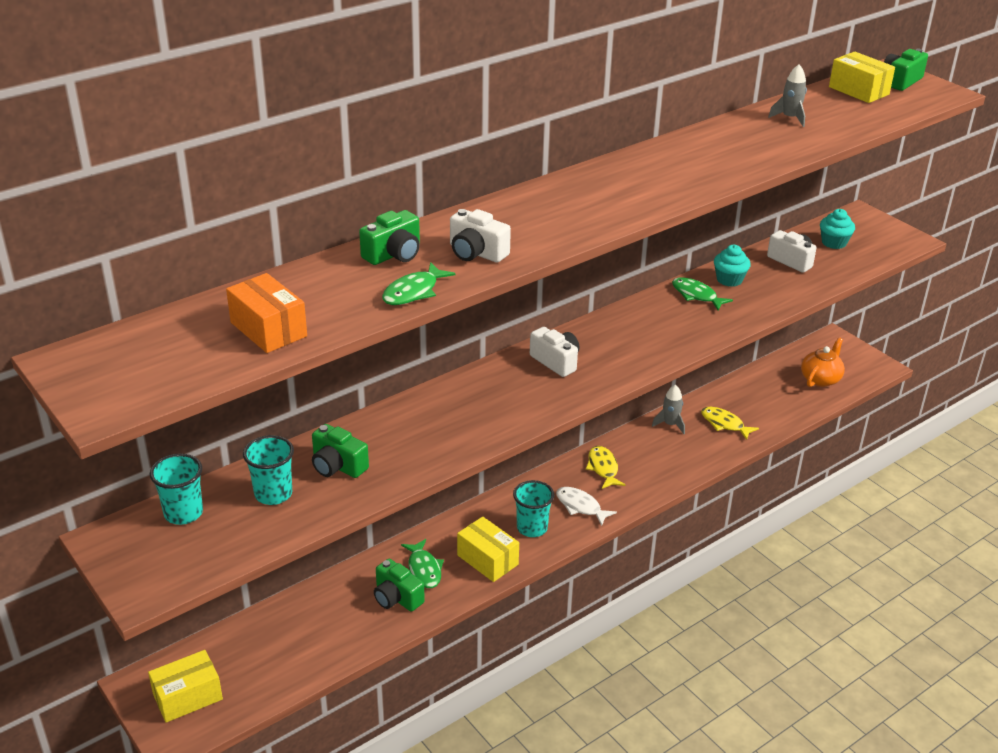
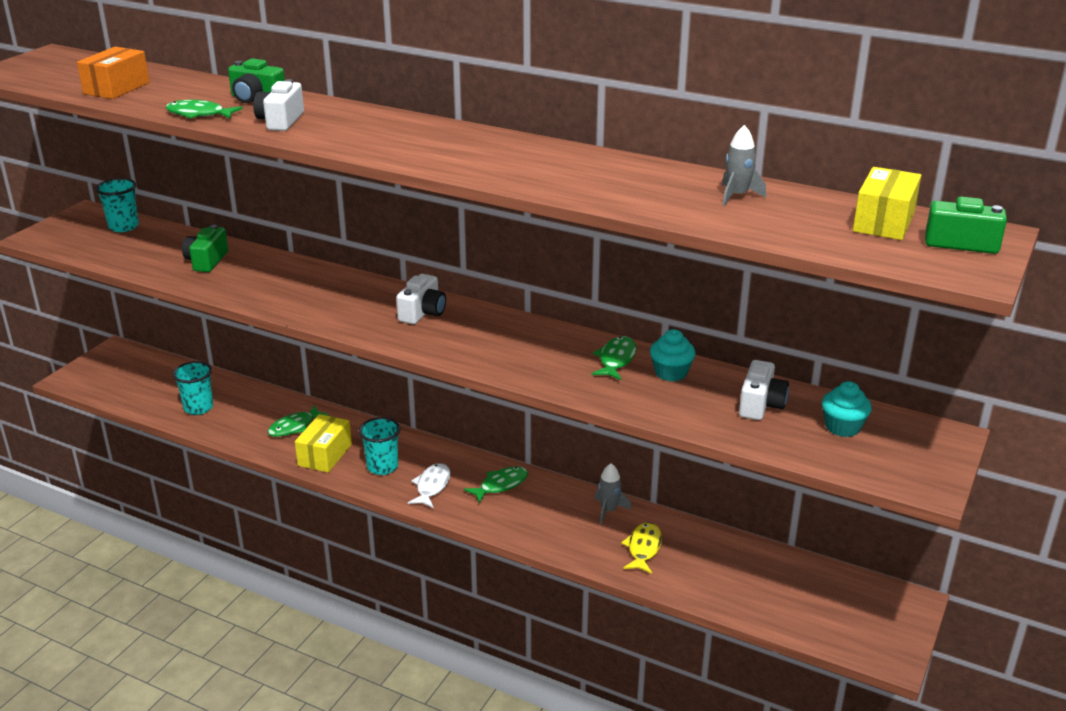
camera: 65 degrees right, 5 degrees down
yellow box [148,650,223,723] -> none
turquoise cup [243,435,294,505] -> turquoise cup moved to [172,361,213,415]
green camera [374,559,425,612] -> none
yellow fish [586,446,625,489] -> green fish [464,466,528,503]
orange teapot [801,337,845,387] -> none

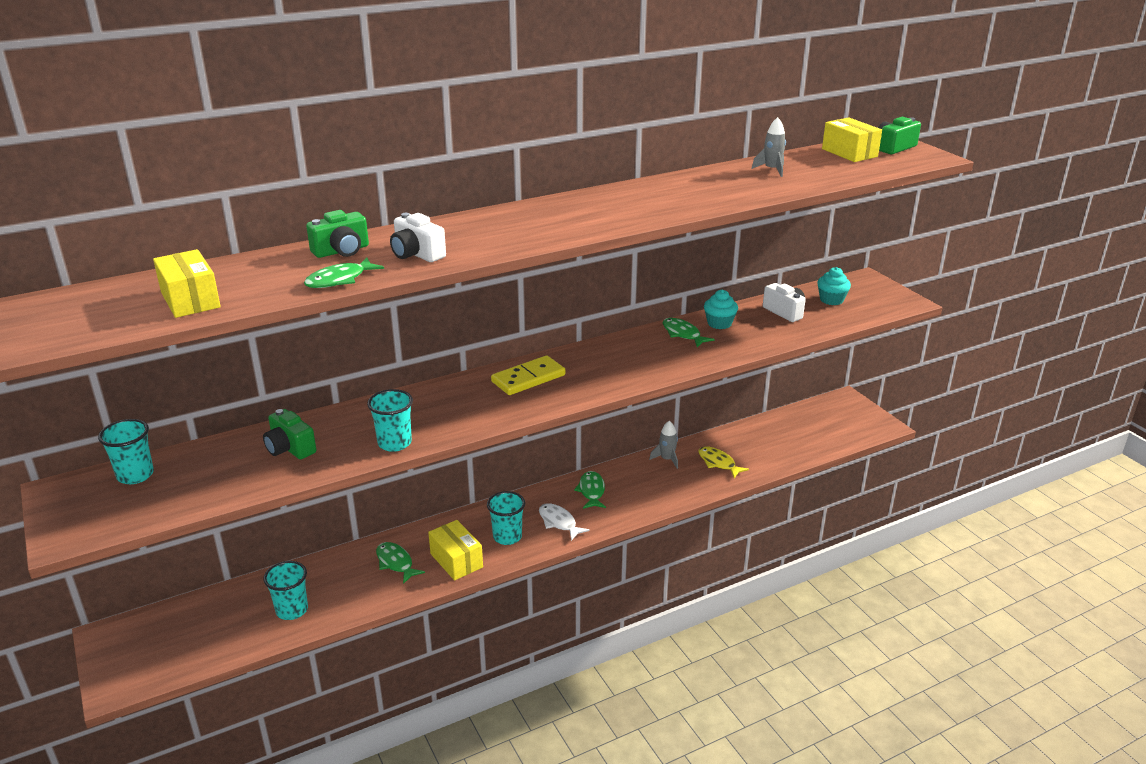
camera: 55 degrees left, 0 degrees up
orange box [77,47,150,99] -> yellow box [153,249,221,318]
green fish [268,405,329,437] -> green fish turned 150 degrees clockwise [376,542,425,584]
white camera [396,274,446,324] -> yellow domino [491,355,566,395]
none -> turquoise cup [367,389,413,452]

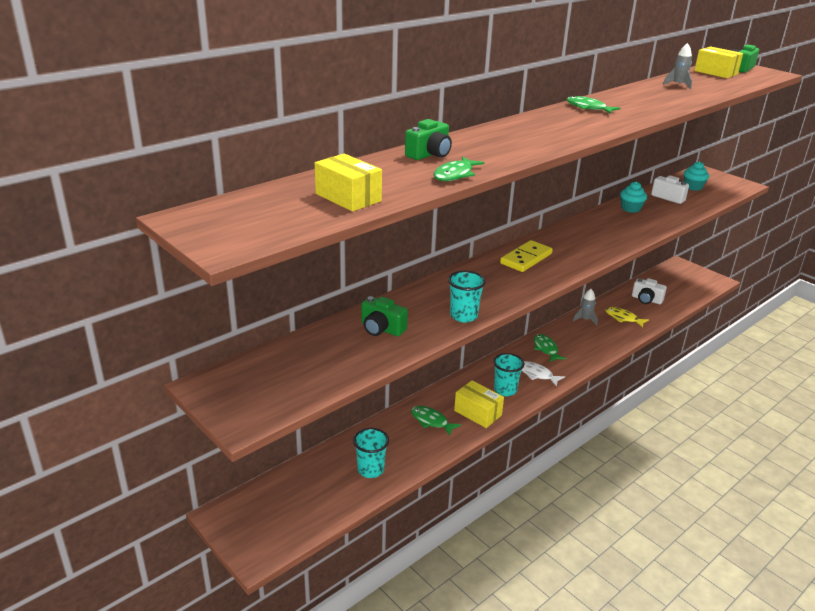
camera: 15 degrees left, 0 degrees up
turquoise cup [98,419,154,484] -> none
white camera [390,213,446,262] -> white camera moved to [632,278,667,304]
green fish [663,318,715,347] -> green fish moved to [566,96,620,114]

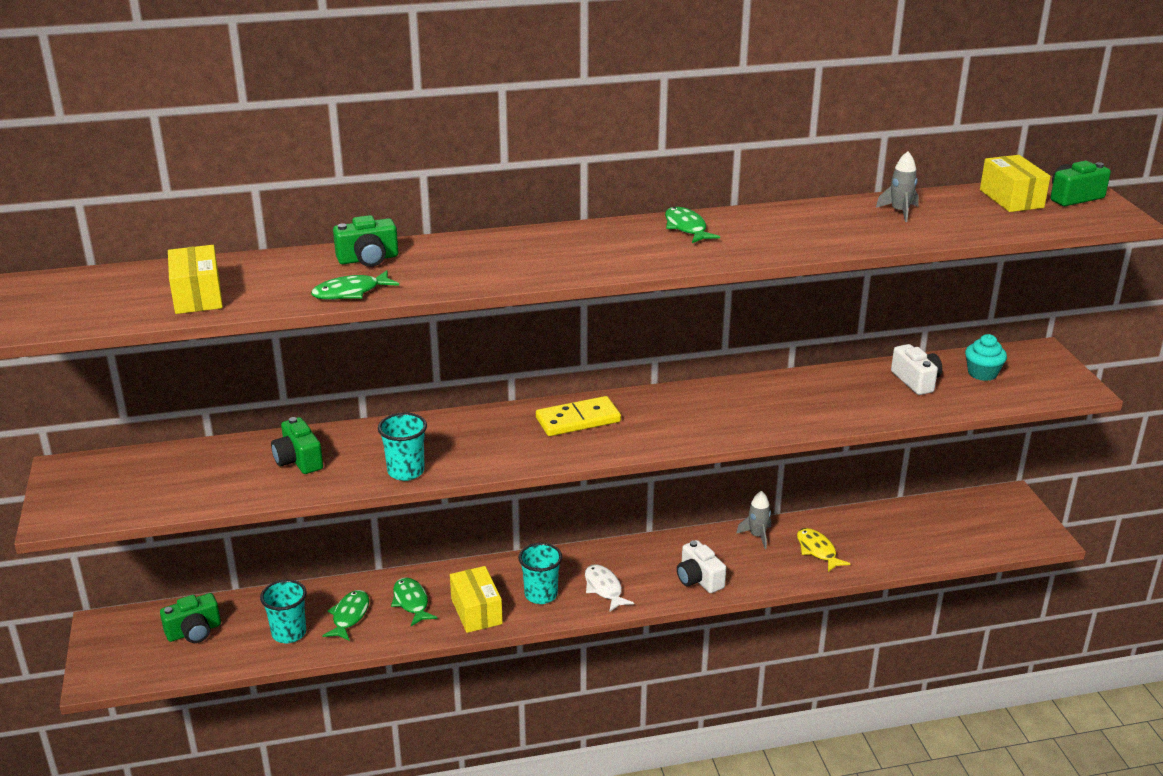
camera: 30 degrees right, 0 degrees up
green fish [534,334,566,362] -> green fish moved to [323,590,369,641]
turquoise cupcake [620,182,647,213] -> none
white camera [632,278,667,304] -> white camera moved to [677,540,726,593]
none -> green camera [160,593,221,643]

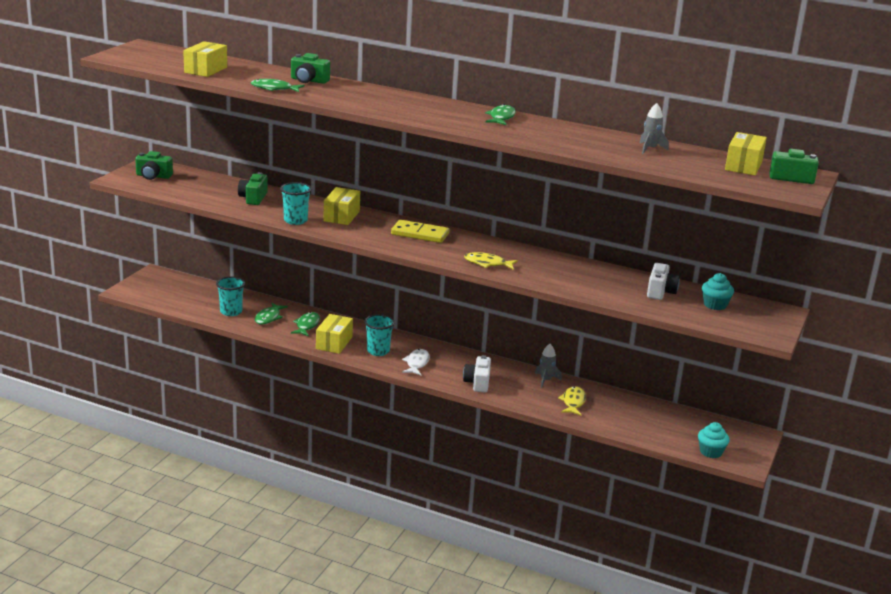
camera: 35 degrees right, 5 degrees down
green camera [160,593,221,643] -> green camera moved to [135,151,173,180]
green fish [323,590,369,641] -> green fish turned 150 degrees clockwise [255,303,288,325]
none -> yellow box [323,187,360,225]
none -> yellow fish [464,252,518,270]
none -> turquoise cupcake [698,422,730,458]

